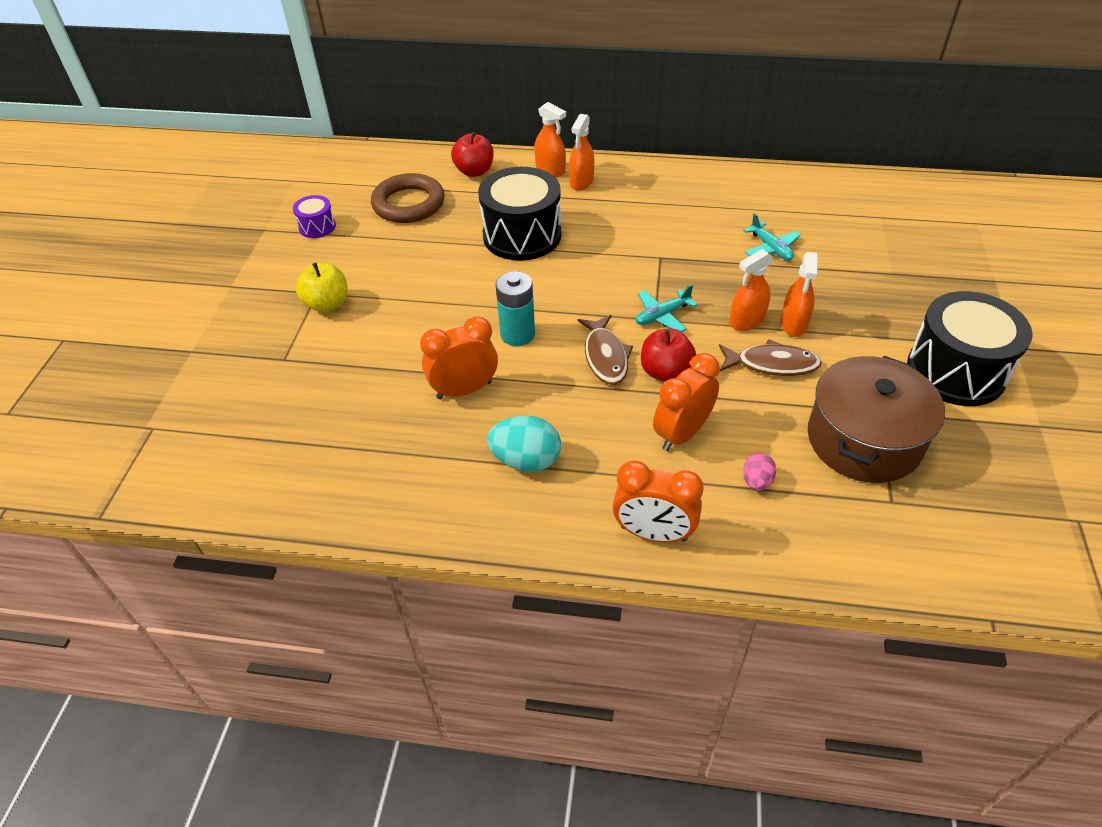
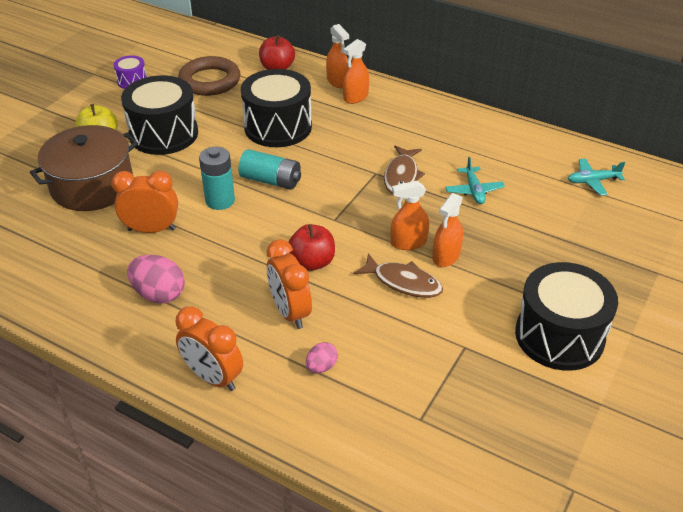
camera: 20 degrees right, 5 degrees down
turquoise egg [487,416,561,472] -> pink egg [127,255,185,304]
brown fish [578,315,633,385] -> brown fish moved to [384,145,425,194]
turquoise plane [636,285,697,332] -> turquoise plane moved to [568,158,625,196]
orange clock [653,353,720,451] -> orange clock turned 90 degrees counterclockwise [267,239,312,329]
brown pot [808,356,945,483] -> brown pot moved to [30,125,138,211]
none -> black drum [121,75,198,155]
none -> turquoise battery [238,149,301,190]

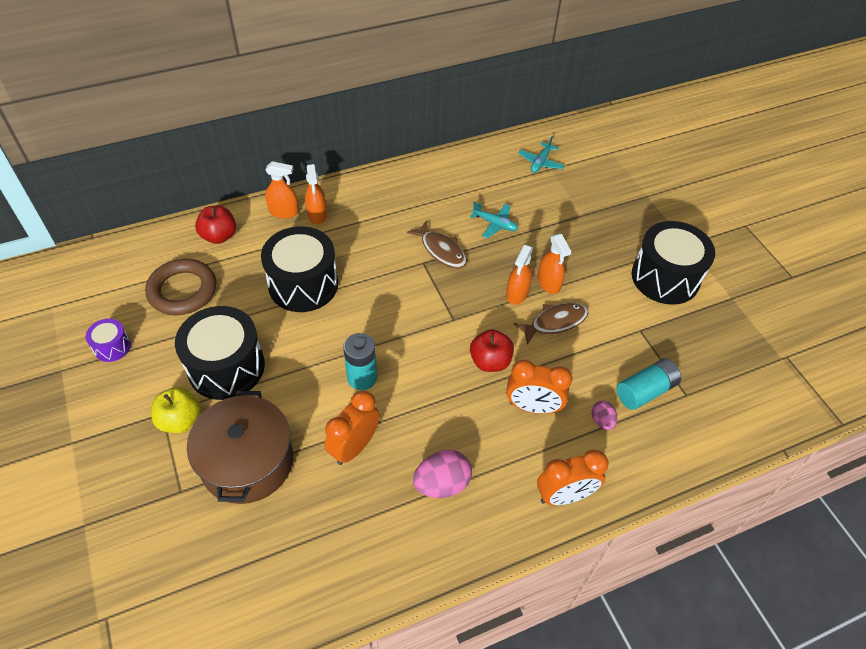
camera: 55 degrees left, 10 degrees up
turquoise battery [238,149,301,190] -> turquoise battery moved to [617,358,681,410]

